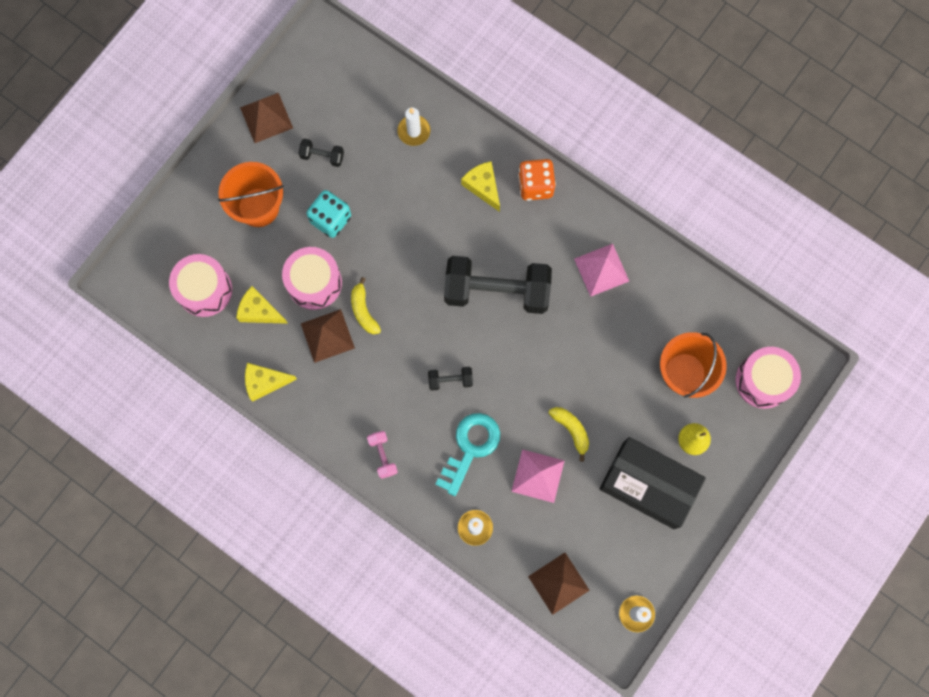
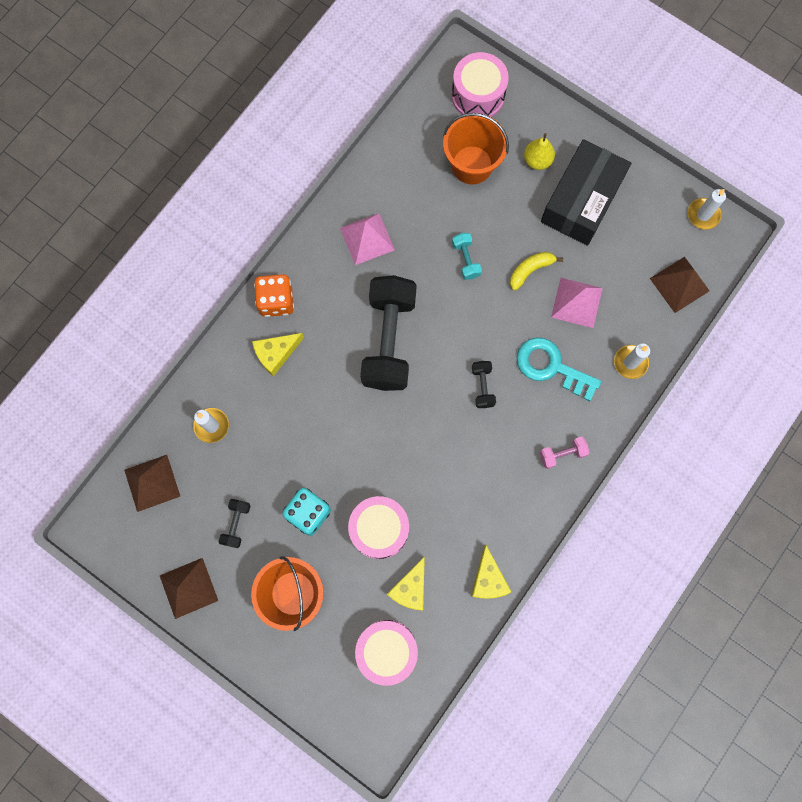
camera: 90 degrees left, 0 degrees up
brown pyramid [301,309,355,363] -> brown pyramid moved to [124,455,180,512]
yellow banana [351,277,381,334] -> none
none -> turquoise dumbbell [452,233,482,280]

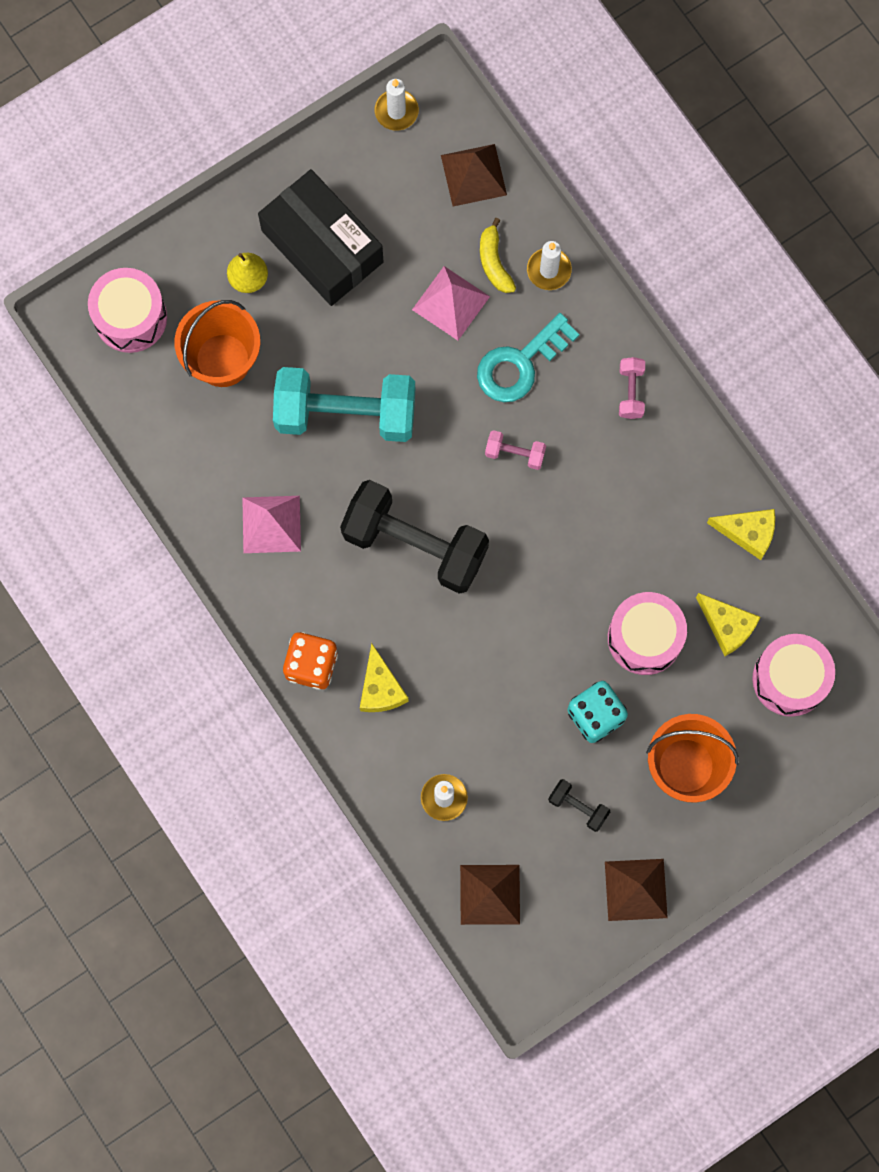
camera: 70 degrees left, 0 degrees up
turquoise dumbbell [452,233,482,280] -> turquoise dumbbell [273,367,415,442], size x2.39
black dumbbell [472,361,496,408] -> pink dumbbell [485,430,546,470]
yellow banana [510,252,563,291] -> yellow banana moved to [480,218,516,293]

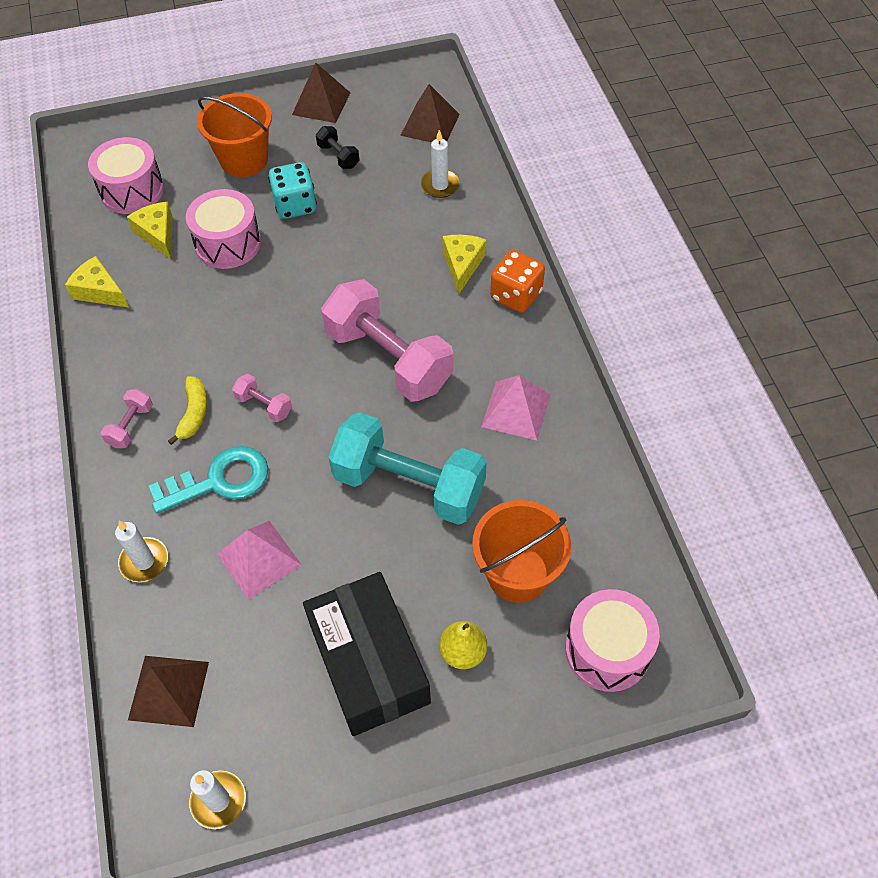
camera: 160 degrees left, 20 degrees down
black dumbbell [340,480,489,594] -> pink dumbbell [321,279,453,402]
yellow banana [480,218,516,293] -> yellow banana moved to [168,376,207,445]

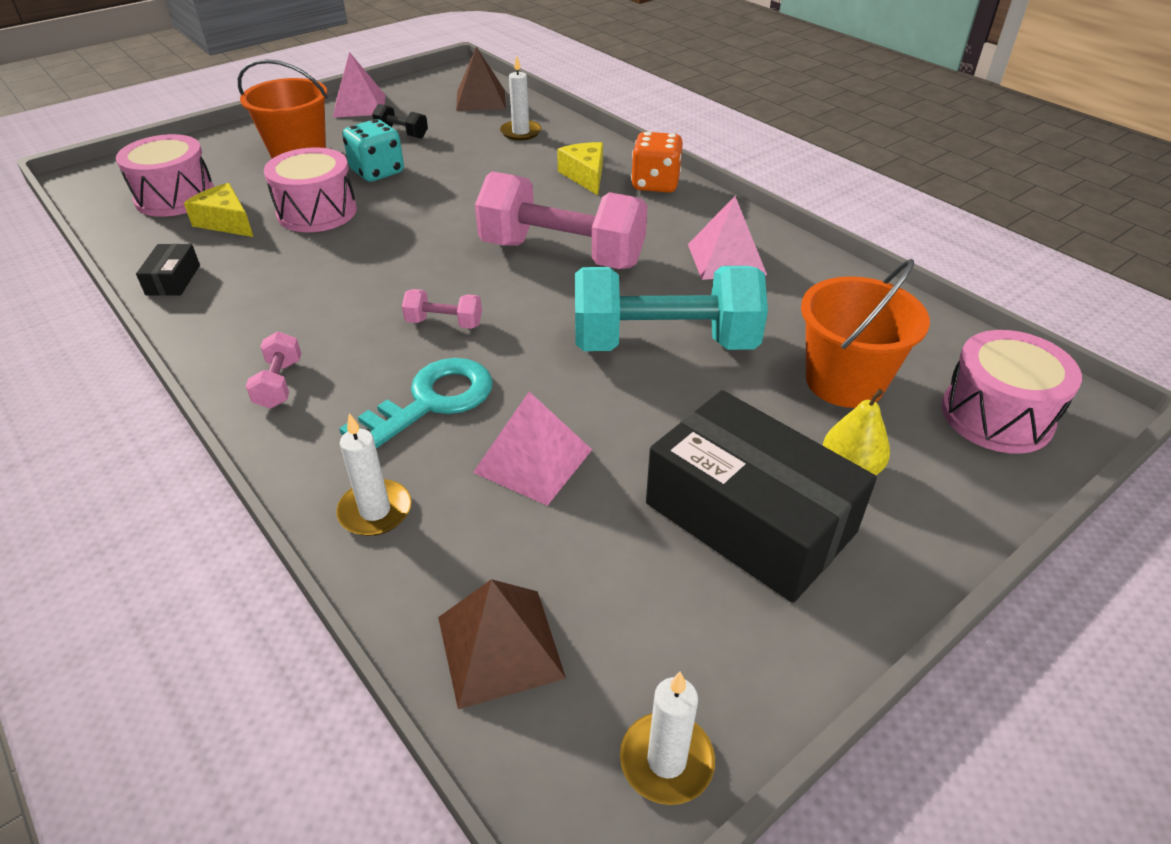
camera: 25 degrees left, 15 degrees down
yellow cheese [65,256,129,308] -> black box [136,244,200,296]
yellow banana [168,376,207,445] -> none
brown pyramid [292,62,350,123] -> pink pyramid [333,52,386,118]

